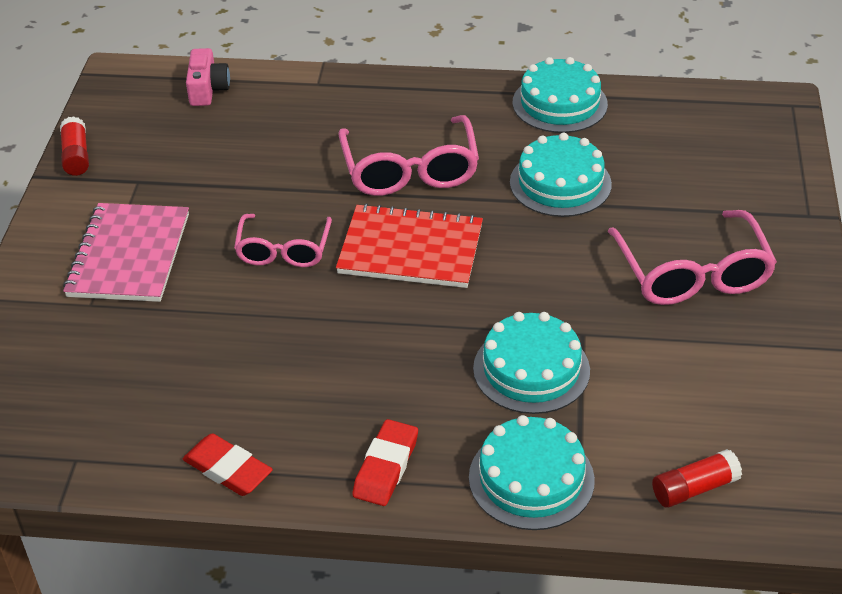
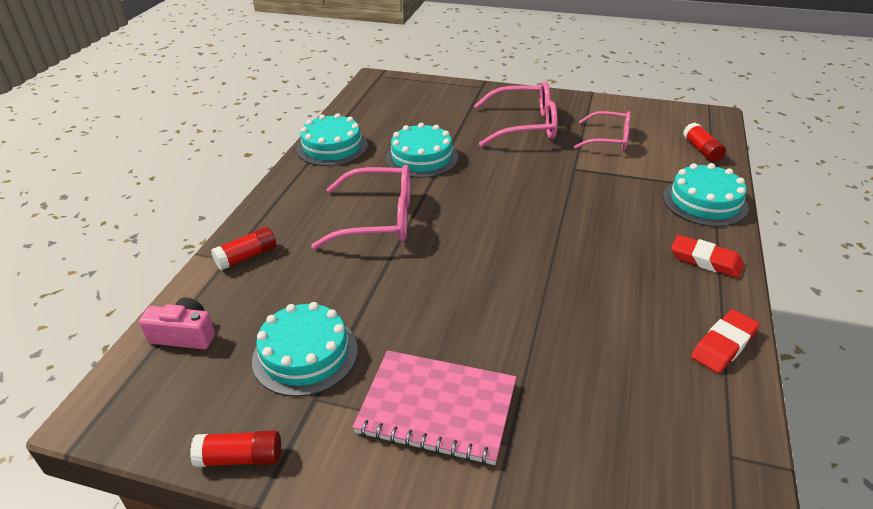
camera: 80 degrees left, 5 degrees down
pink glasses [234,214,332,267] -> pink glasses moved to [574,111,631,151]
red notebook [336,203,483,288] -> none
turquoise cake [473,312,590,414] -> turquoise cake moved to [252,302,358,397]
none -> red glue stick [211,227,276,271]

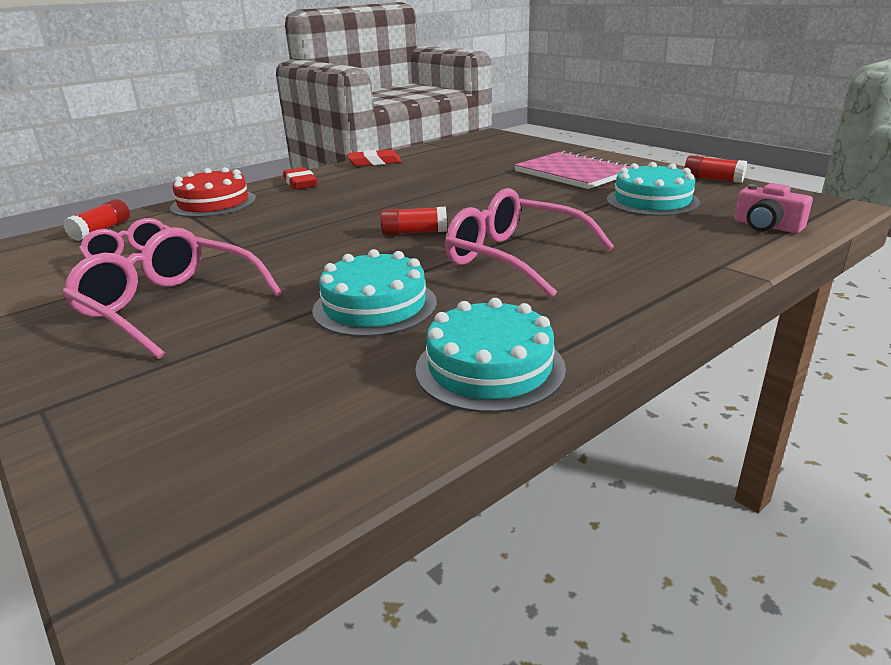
camera: 145 degrees left, 10 degrees down
red glue stick [211,227,276,271] -> red glue stick moved to [380,207,447,236]
turquoise cake [663,163,749,227] -> red cake [170,167,256,217]

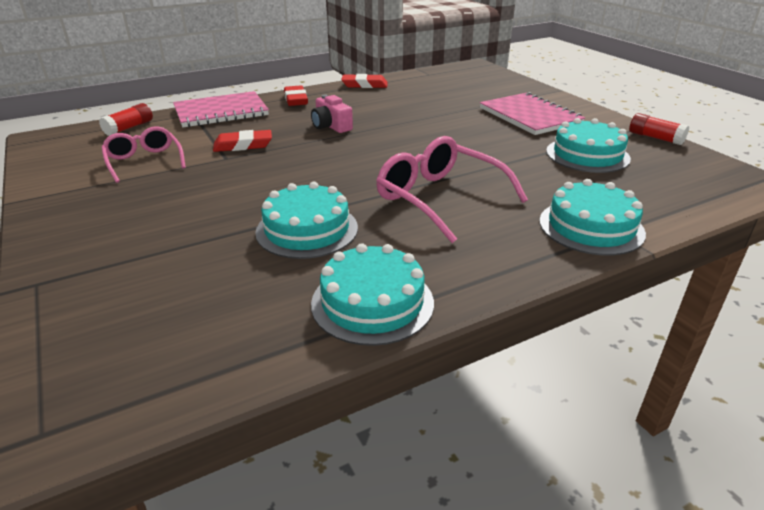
camera: 10 degrees right, 5 degrees up
pink glasses [62,227,282,359] -> none
red cake [170,167,256,217] -> pink notebook [173,91,269,127]
red glue stick [380,207,447,236] -> none
pink camera [735,183,813,233] -> pink camera moved to [311,95,353,133]
none -> red eraser [213,130,272,152]
none -> turquoise cake [539,179,646,255]

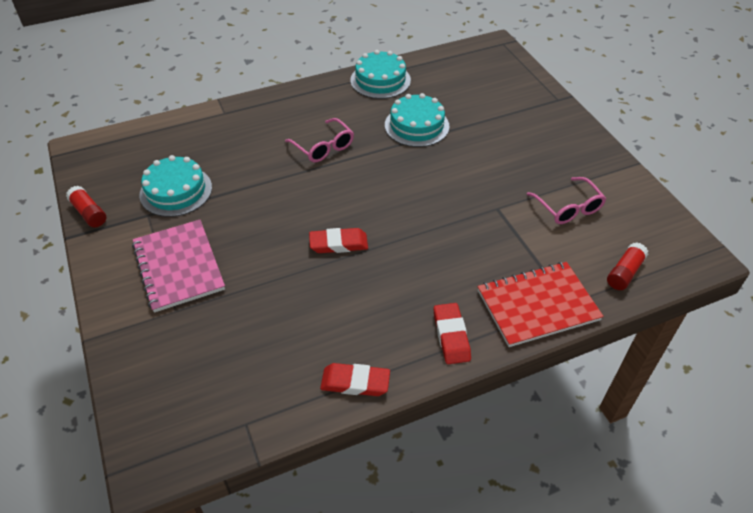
camera: 175 degrees left, 15 degrees up
pink notebook [173,91,269,127] -> red notebook [477,262,604,347]
red eraser [213,130,272,152] -> red eraser moved to [309,228,368,253]
pink camera [311,95,353,133] -> none
pink glasses [376,136,528,243] -> pink glasses [285,118,354,163], size x0.65
turquoise cake [539,179,646,255] -> none

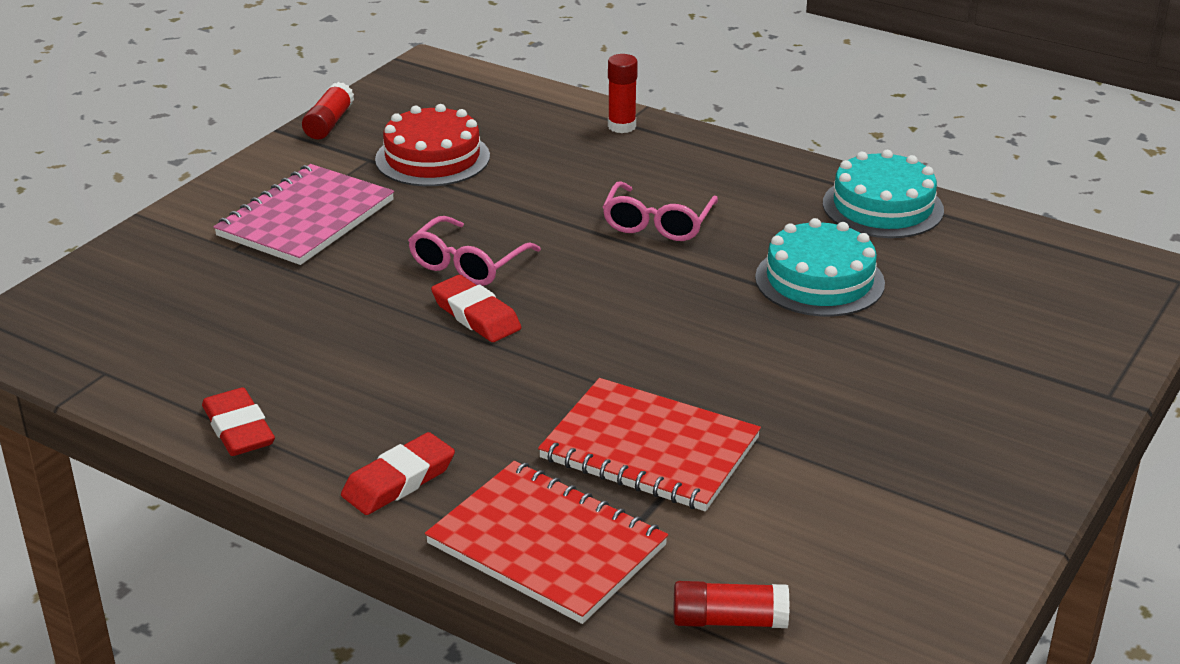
camera: 55 degrees right, 15 degrees down
turquoise cake [140,155,212,217] -> red cake [375,104,490,186]
pink glasses [527,177,606,224] -> pink glasses moved to [408,216,541,286]
none -> red notebook [538,378,761,511]
none -> red glue stick [608,54,638,133]

